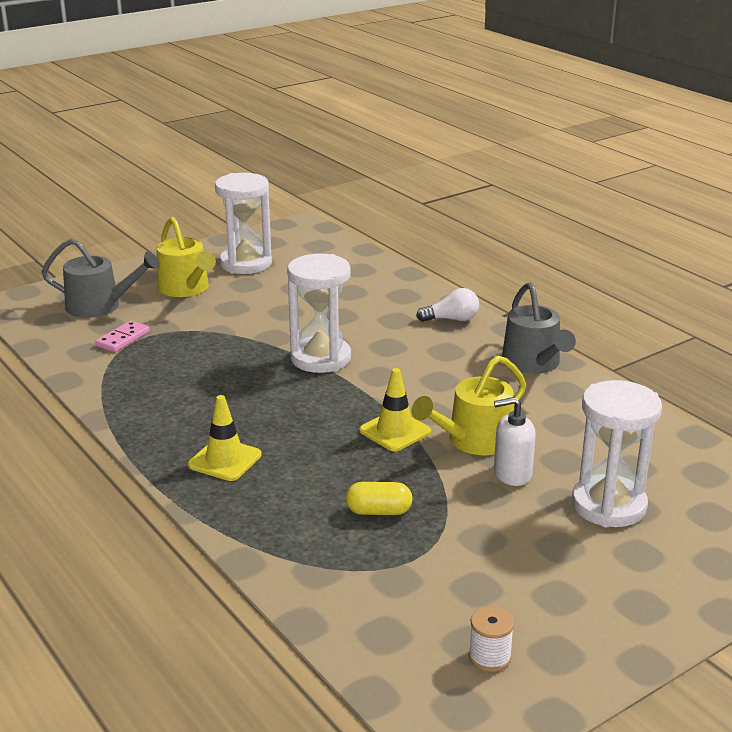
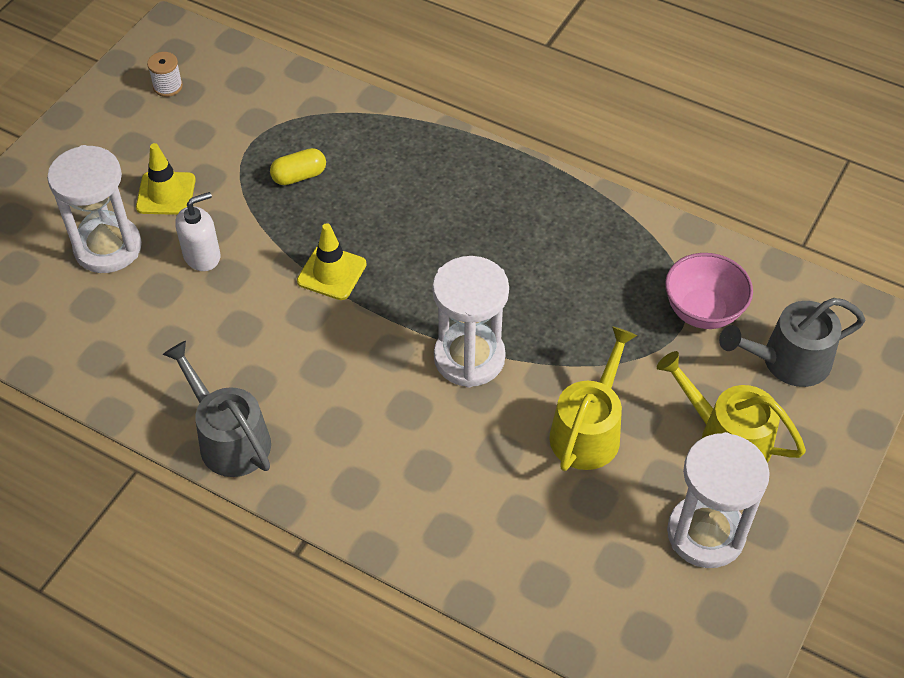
camera: 155 degrees right, 25 degrees up
pink domino [95,321,150,352] -> pink bowl [665,253,753,329]
yellow traffic cone [188,395,262,481] -> yellow traffic cone moved to [136,143,196,215]
yellow watering can [412,355,526,455] -> yellow watering can moved to [549,326,637,471]
white light bulb [416,288,479,322] -> none

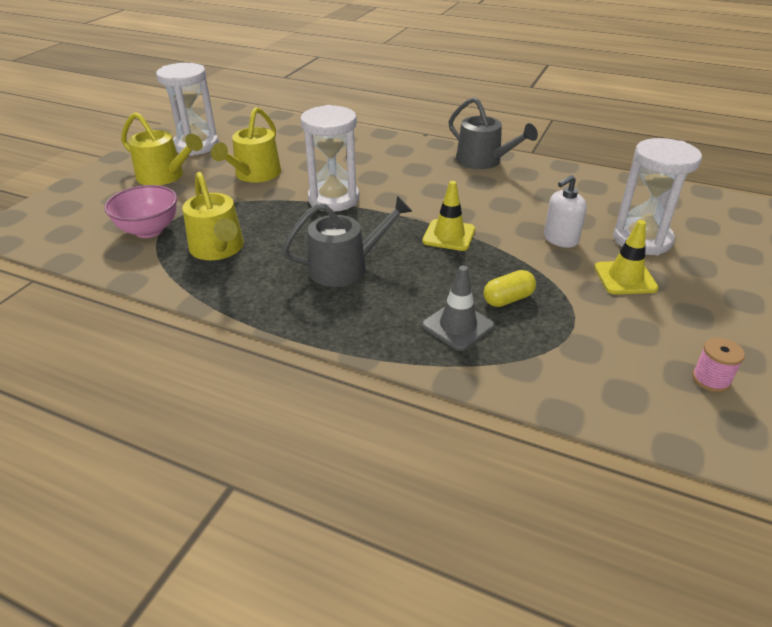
camera: 175 degrees right, 15 degrees down
white spool [147,52,183,97] -> pink spool [692,338,745,392]
grey watering can [719,298,866,387] -> grey watering can moved to [282,196,413,287]
none -> yellow watering can [182,172,244,260]
none -> grey traffic cone [422,266,495,351]

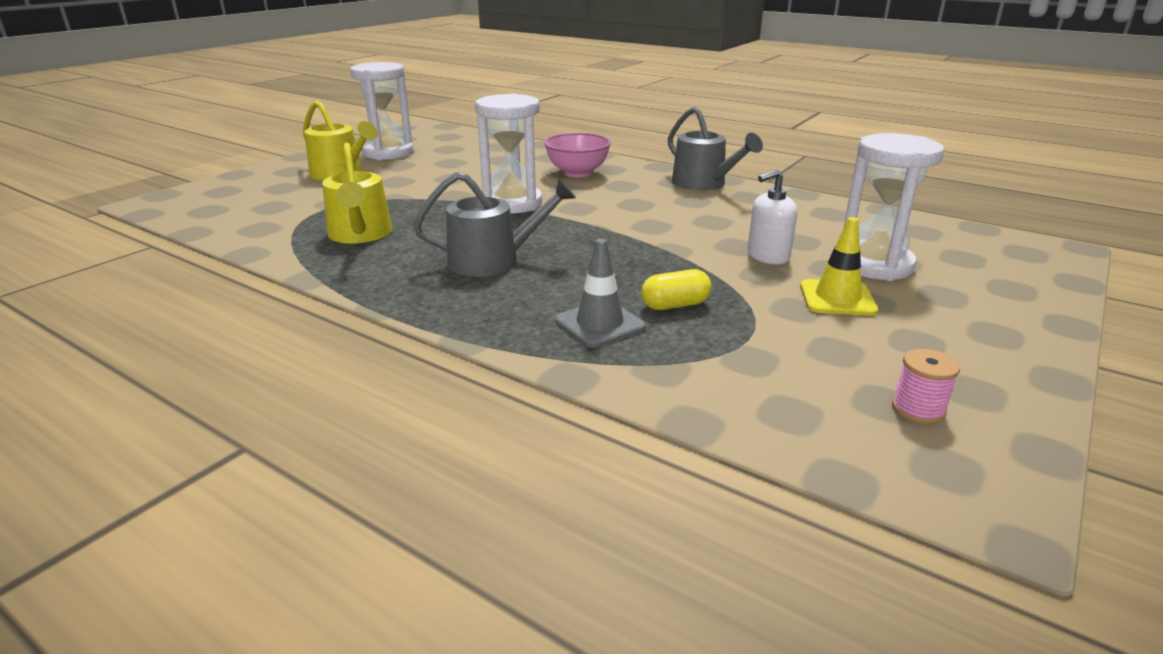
camera: 10 degrees right, 10 degrees down
pink bowl [104,185,177,238] -> pink bowl moved to [544,133,611,177]
yellow watering can [211,107,281,183] -> none
yellow traffic cone [422,181,475,251] -> none

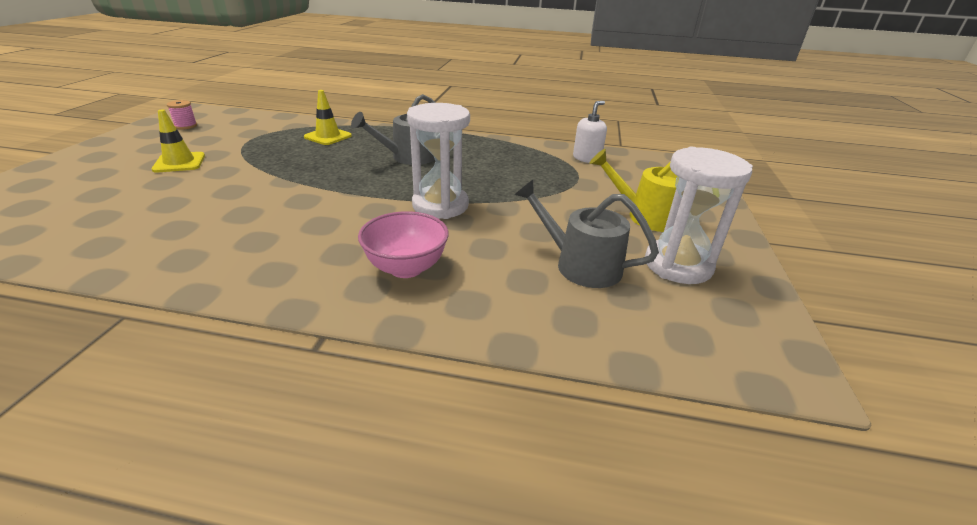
camera: 155 degrees right, 5 degrees up
yellow watering can [322,143,392,244] -> none
grey traffic cone [555,239,646,348] -> yellow traffic cone [304,90,352,145]
yellow capsule [641,269,711,310] -> none
grey watering can [668,107,763,190] -> grey watering can moved to [514,180,659,288]
white soap dispenser [748,169,797,265] -> white soap dispenser moved to [573,101,607,163]
white hourglass [843,133,944,281] -> none

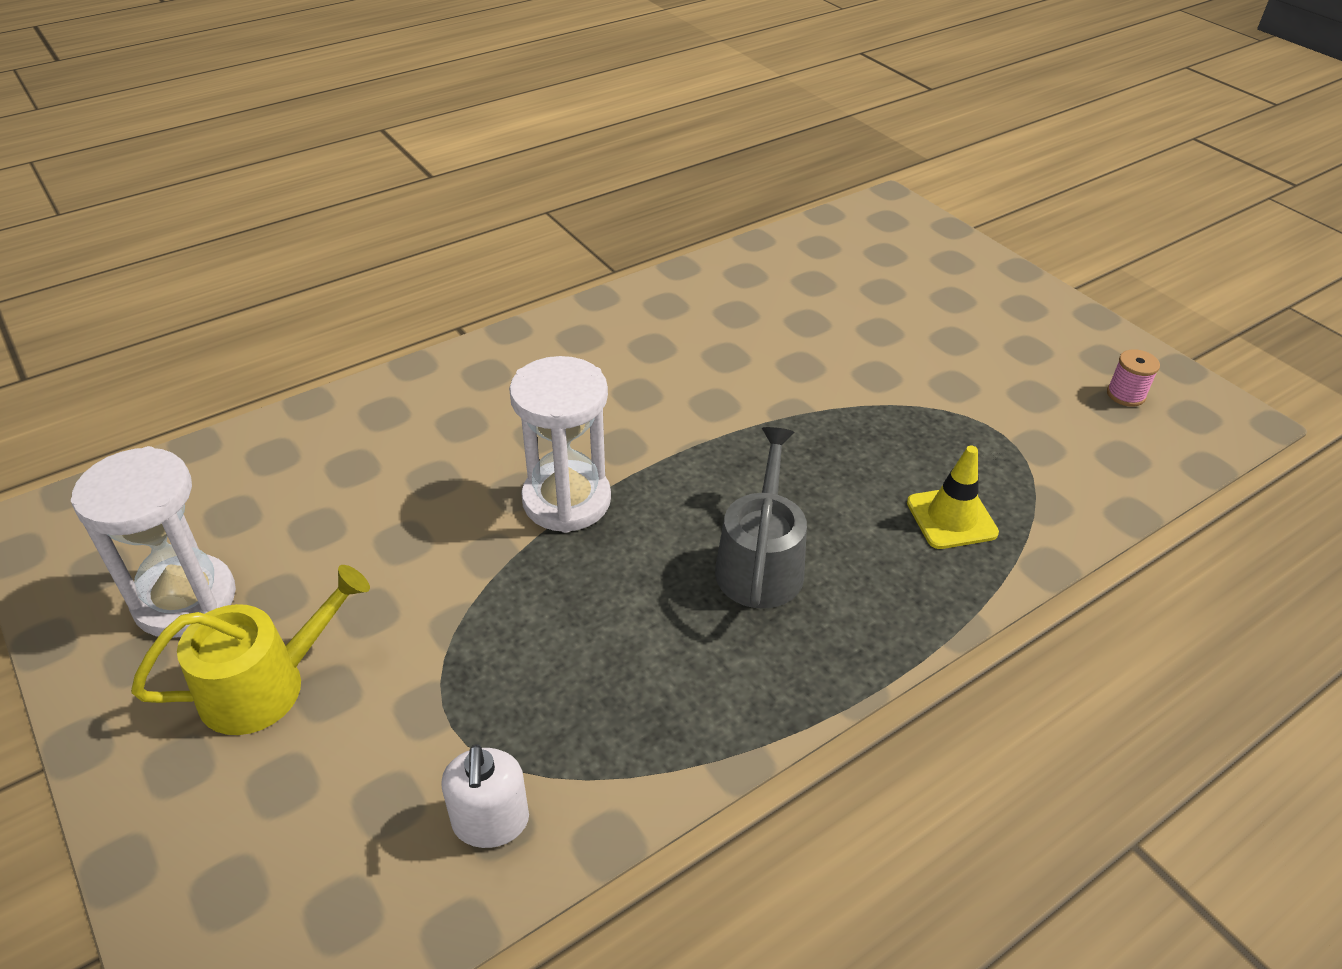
camera: 135 degrees right, 10 degrees up
yellow traffic cone [152,110,205,172] -> none
pink bowl [358,211,449,278] -> none
grey watering can [514,180,659,288] -> none

